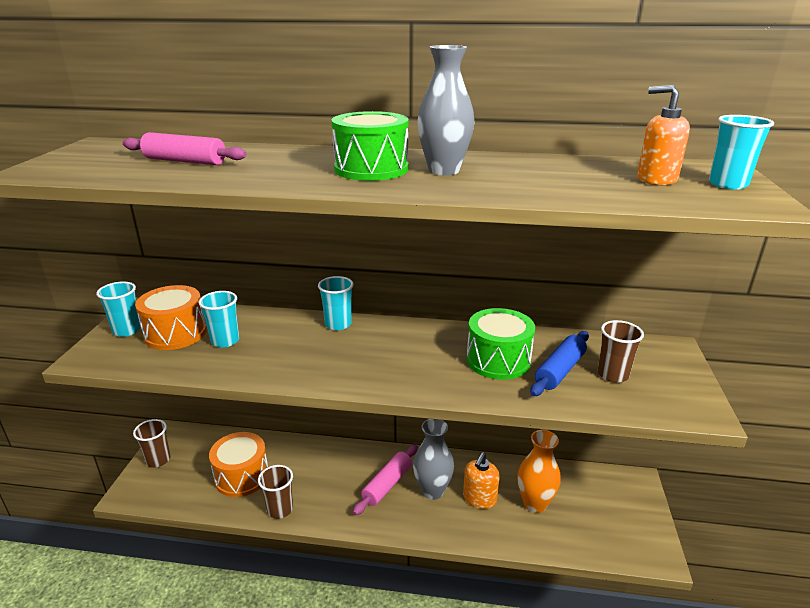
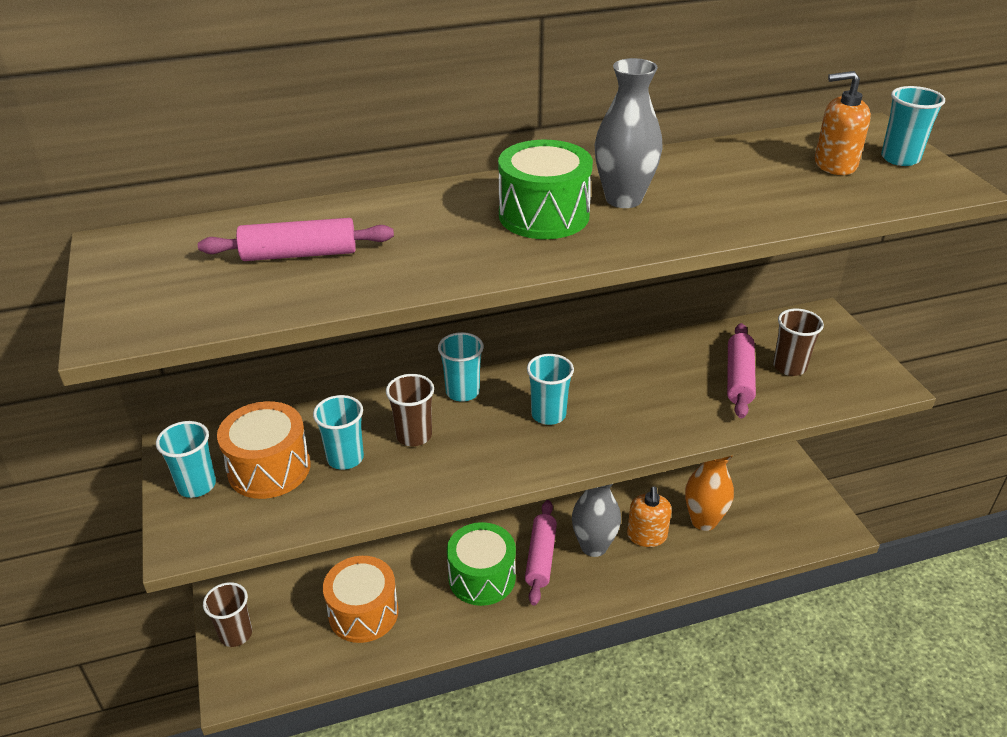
camera: 25 degrees left, 10 degrees up
brown cup [258,465,293,519] -> brown cup moved to [386,374,434,446]
green drum [467,308,535,380] -> green drum moved to [447,522,516,606]
blue rolling pin [530,331,589,396] -> pink rolling pin [727,323,756,418]
none -> turquoise cup [527,354,574,425]

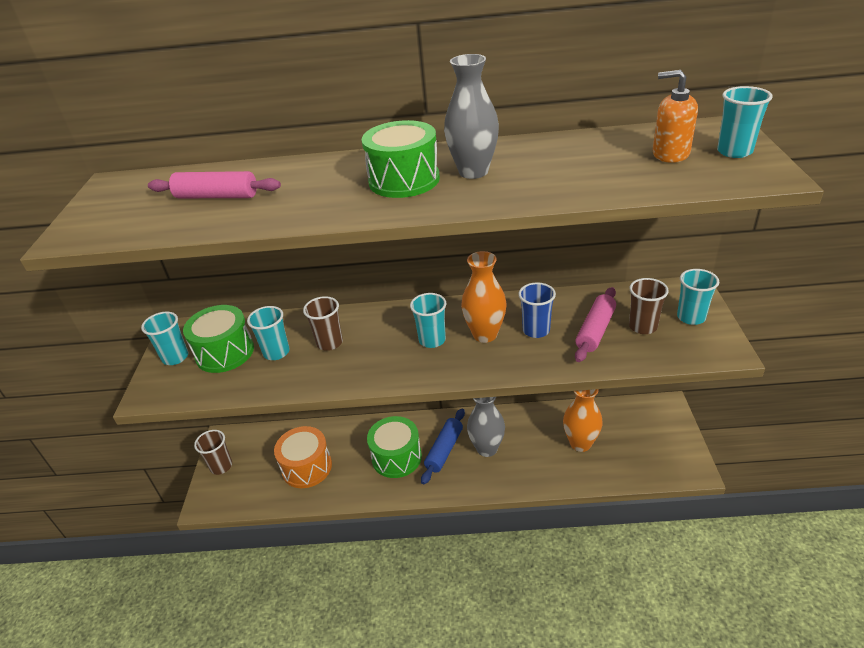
camera: 20 degrees right, 0 degrees up
orange drum [217,401,310,499] -> green drum [183,305,254,373]
turquoise cup [438,332,484,402] -> turquoise cup moved to [677,269,719,325]
pink rolling pin [525,500,557,605] -> blue rolling pin [421,408,465,485]
orange soap dispenser [627,486,672,547] -> none
none -> orange vase [461,251,507,343]
none -> blue cup [518,282,556,338]

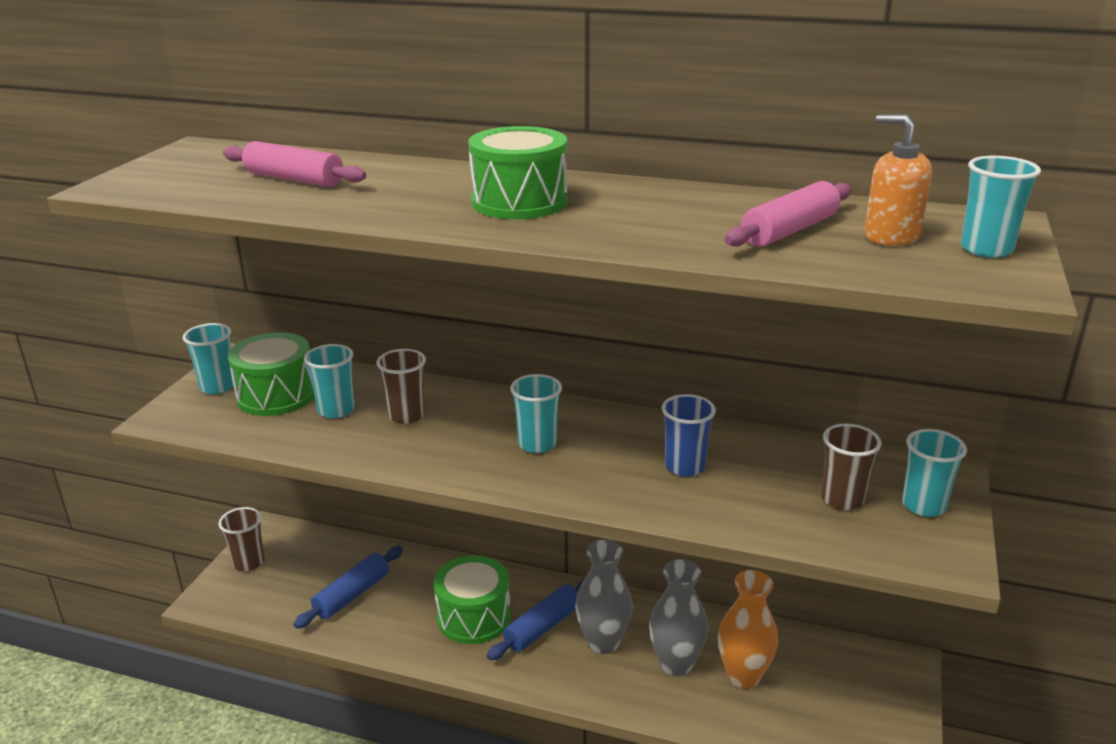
camera: 15 degrees right, 10 degrees down
orange drum [274,426,332,488] -> blue rolling pin [294,546,403,629]
grey vase [444,54,499,179] -> grey vase moved to [649,559,708,676]
orange vase [461,251,507,343] -> none
pink rolling pin [575,287,616,362] -> pink rolling pin moved to [725,181,851,247]

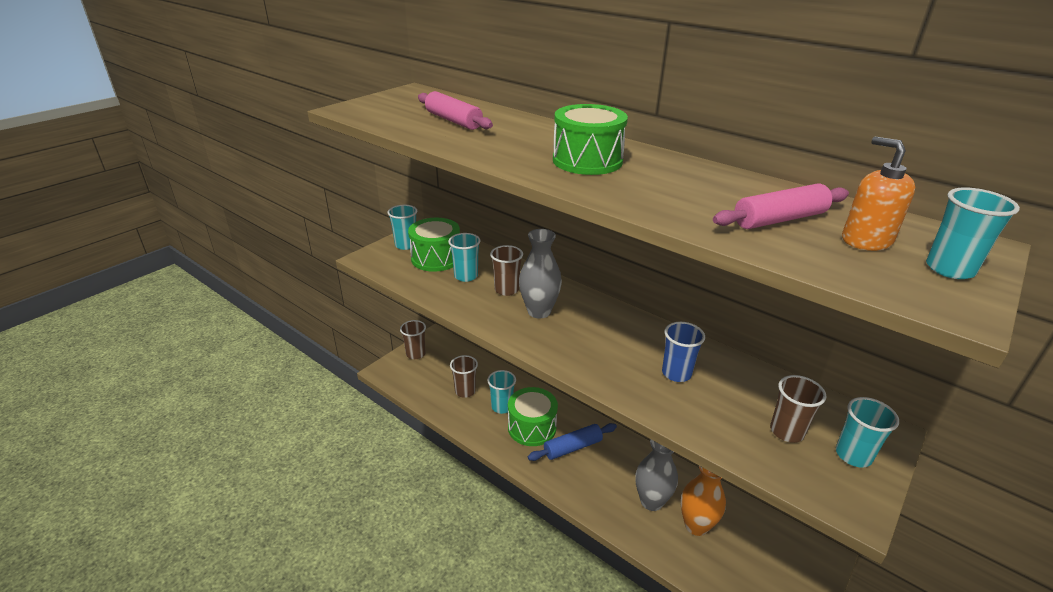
camera: 20 degrees right, 5 degrees up
blue rolling pin [294,546,403,629] -> brown cup [450,355,478,398]
turquoise cup [510,374,562,453] -> turquoise cup moved to [487,370,516,414]
grey vase [575,540,633,654] -> grey vase moved to [519,229,562,318]

